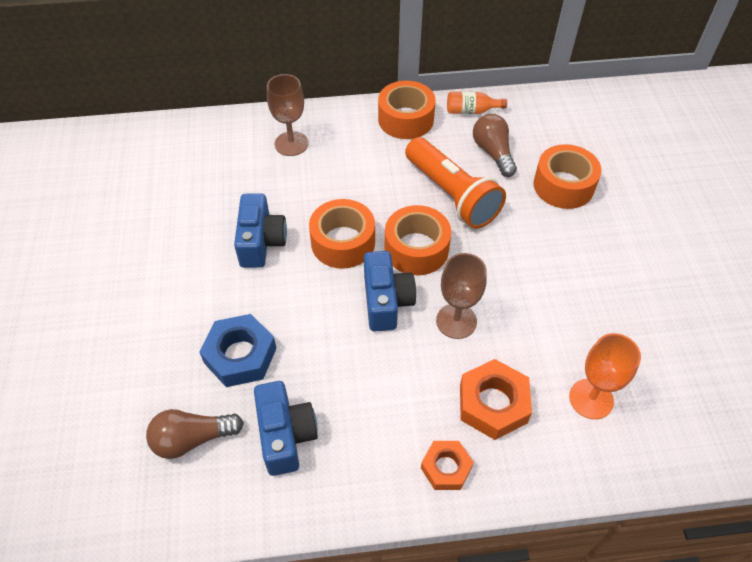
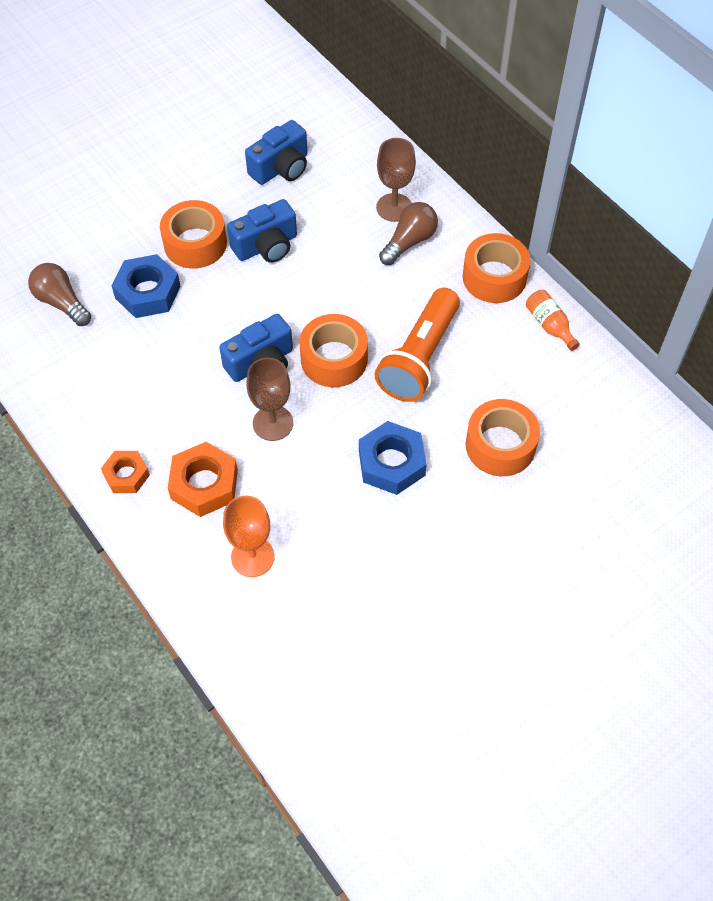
camera: 60 degrees right, 5 degrees up
blue camera [254,381,318,476] -> blue camera moved to [245,120,307,185]
orange tape [309,199,375,269] -> orange tape moved to [160,200,227,269]
brown light bulb [473,114,517,177] -> brown light bulb moved to [379,202,438,265]
none -> blue nut [359,421,427,495]

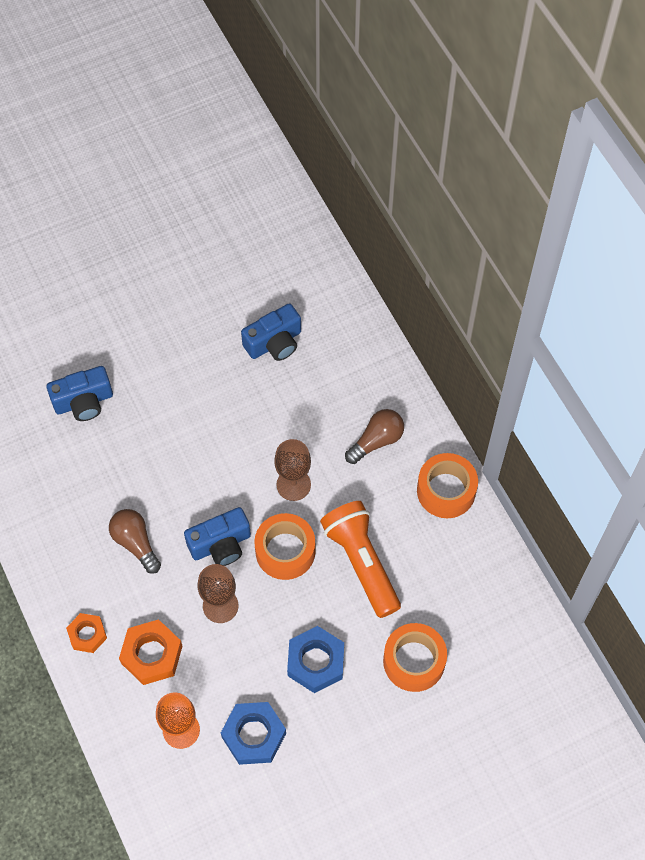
camera: 10 degrees right, 5 degrees up
brown light bulb [28,263,91,326] -> brown light bulb moved to [109,509,161,574]
blue nut [111,254,181,318] -> blue nut moved to [221,702,286,765]
orange tape [160,200,227,269] -> none
blue camera [227,199,297,263] -> blue camera moved to [47,366,113,421]
orange flashlight [374,288,460,402] -> orange flashlight turned 120 degrees clockwise [320,501,401,618]
brown goblet [376,138,416,222] -> brown goblet moved to [274,439,311,501]
orange bottle [526,290,580,351] -> none

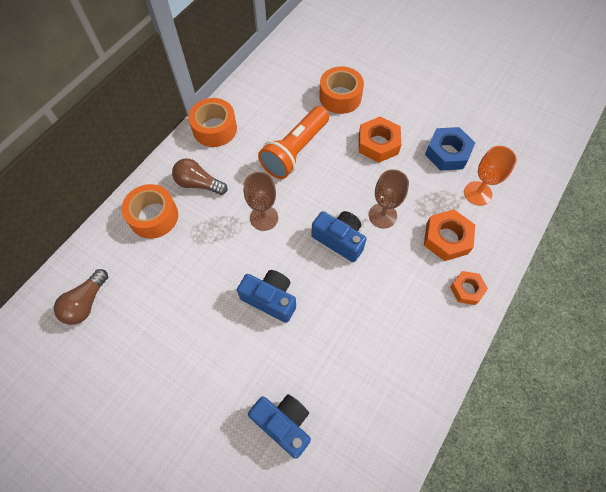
camera: 120 degrees left, 0 degrees up
brown light bulb [109,509,161,574] -> brown light bulb moved to [54,269,108,325]
blue camera [241,303,301,361] -> blue camera moved to [237,270,296,323]
orange tape [254,513,316,580] -> orange tape moved to [122,184,178,239]
blue nut [287,626,344,693] -> orange nut [359,116,401,163]

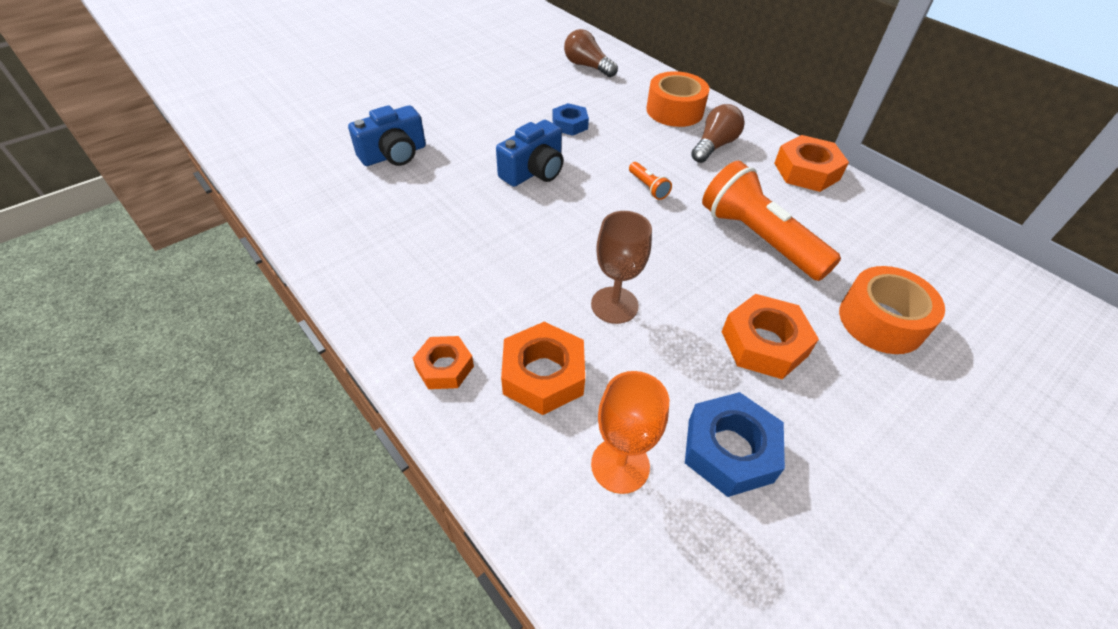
camera: 105 degrees right, 15 degrees down
orange tape [188,98,237,147] -> orange nut [774,135,849,192]
brown goblet [244,172,278,231] -> orange flashlight [629,162,672,200]
blue camera [311,211,367,262] -> none
none -> blue nut [552,103,589,136]

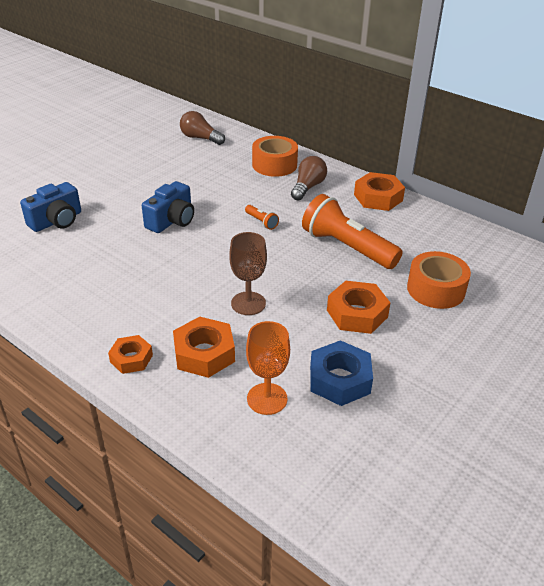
camera: 10 degrees left, 10 degrees down
blue nut [552,103,589,136] -> none

